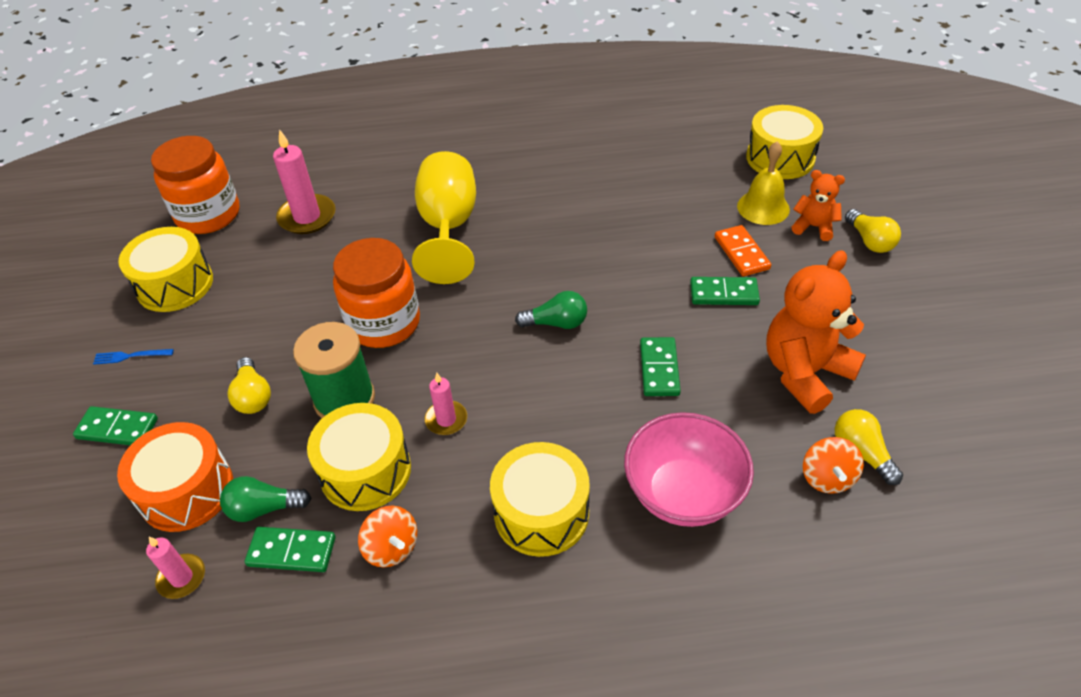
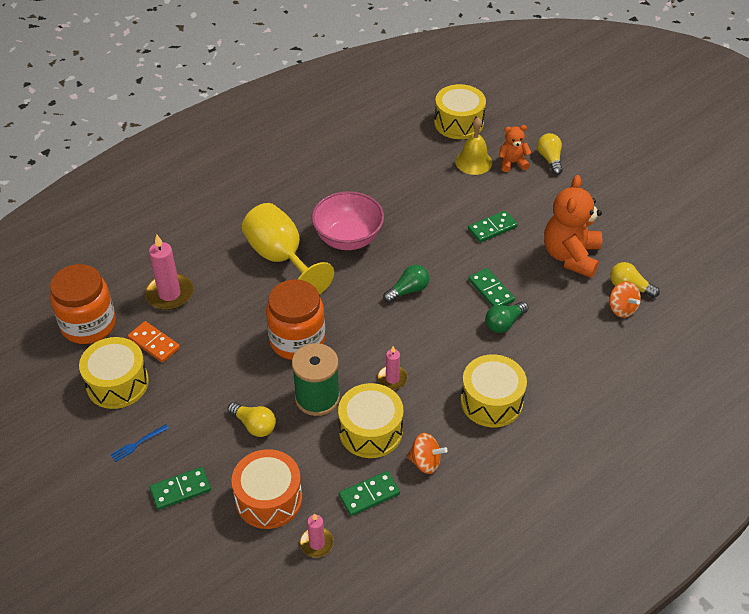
camera: 35 degrees left, 0 degrees up
green light bulb [220,476,311,522] -> green light bulb moved to [485,301,529,333]
pink bowl [624,412,754,527] -> pink bowl moved to [311,191,384,250]
orange domino [715,225,771,276] -> orange domino moved to [128,321,180,363]
yellow light bulb [845,209,901,253] -> yellow light bulb turned 135 degrees counterclockwise [537,133,563,175]

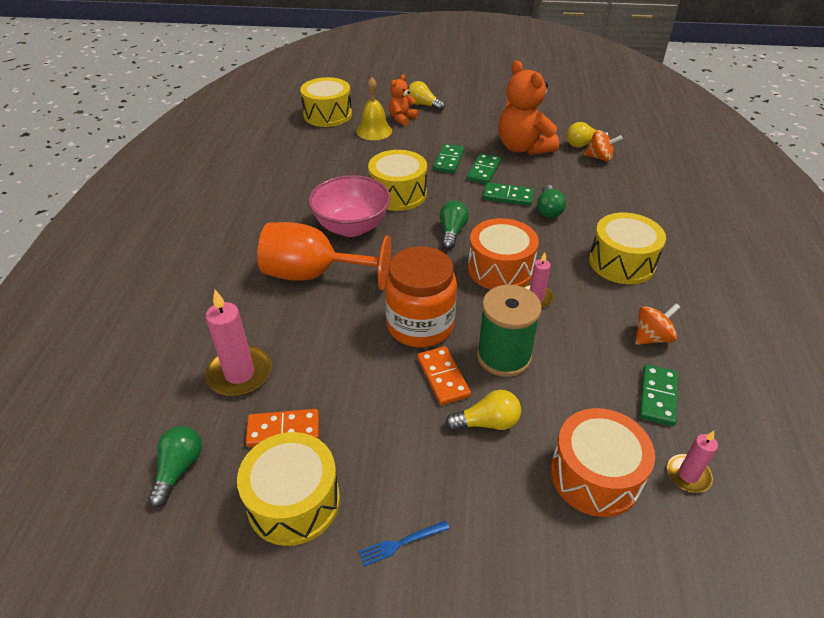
camera: 45 degrees left, 5 degrees down
orange jar [50,264,116,344] -> green light bulb [148,426,202,508]
blue fork [110,424,169,462] -> blue fork turned 60 degrees clockwise [359,520,450,566]
green domino [149,467,211,510] -> green domino moved to [467,153,501,184]
yellow goblet [242,203,334,295] -> orange goblet [257,222,391,290]
yellow drum [338,383,403,458] -> yellow drum moved to [368,150,427,211]
none -> orange domino [417,346,471,405]
none -> orange drum [468,218,539,289]

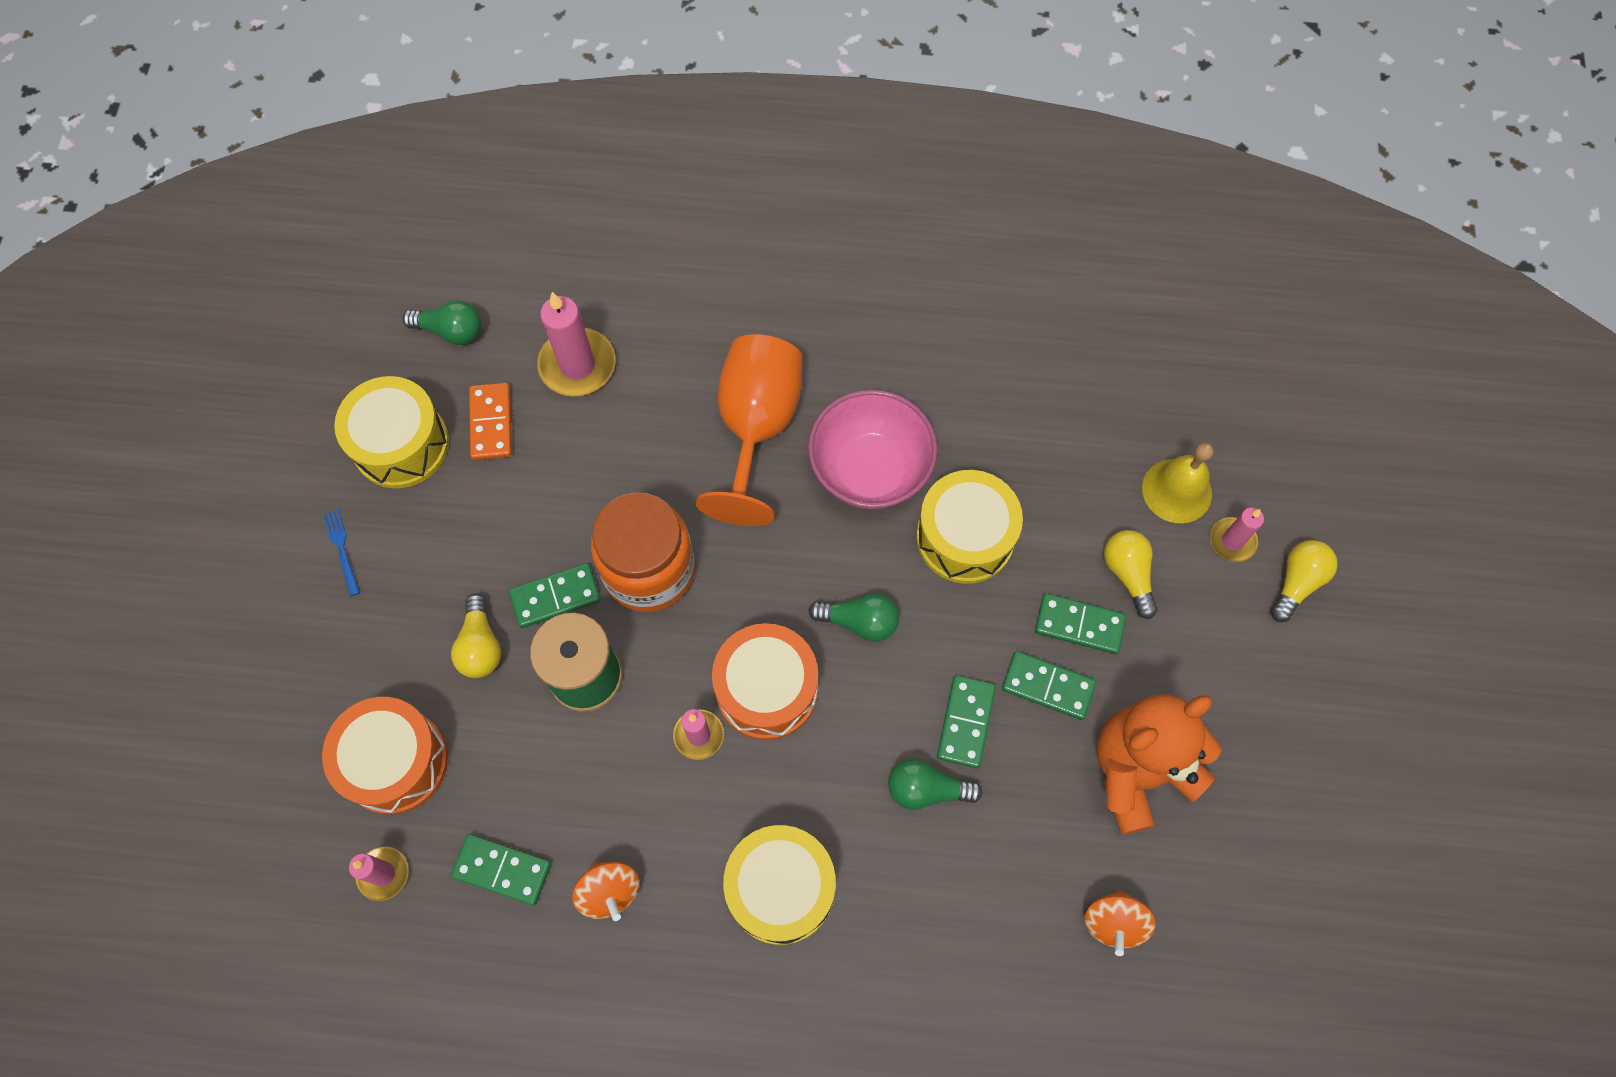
camera: 90 degrees right, 25 degrees up
yellow drum [300,77,352,127] -> none
orange teddy bear [389,74,419,126] -> pink candle [1210,508,1264,562]
orange domino [417,346,471,405] -> green domino [509,563,601,628]
yellow light bulb [567,122,609,147] -> yellow light bulb moved to [1104,530,1158,619]

